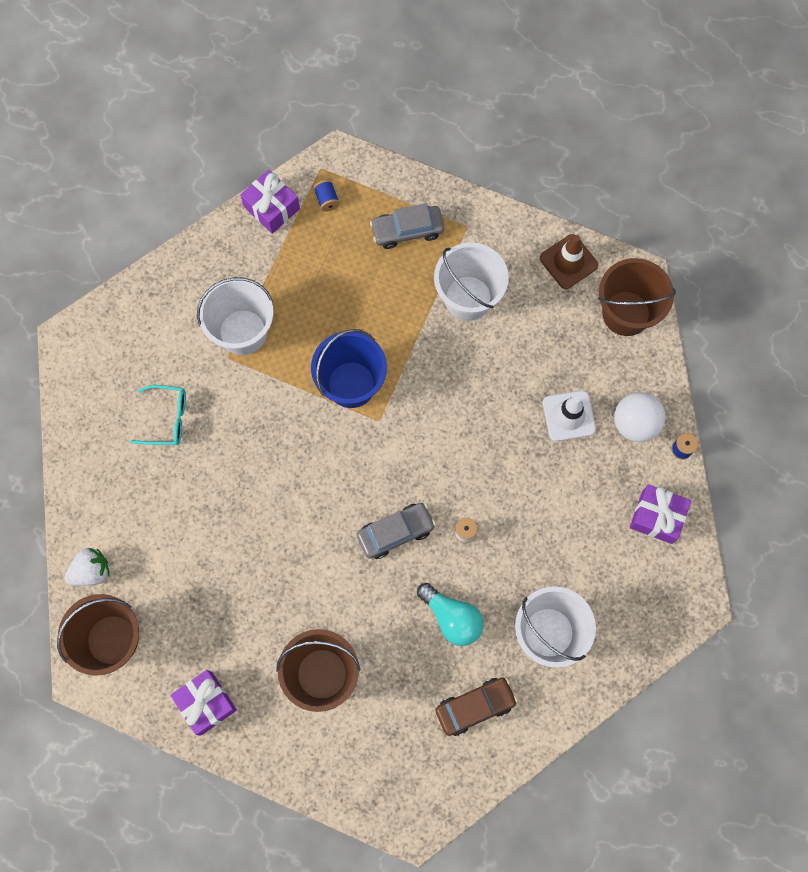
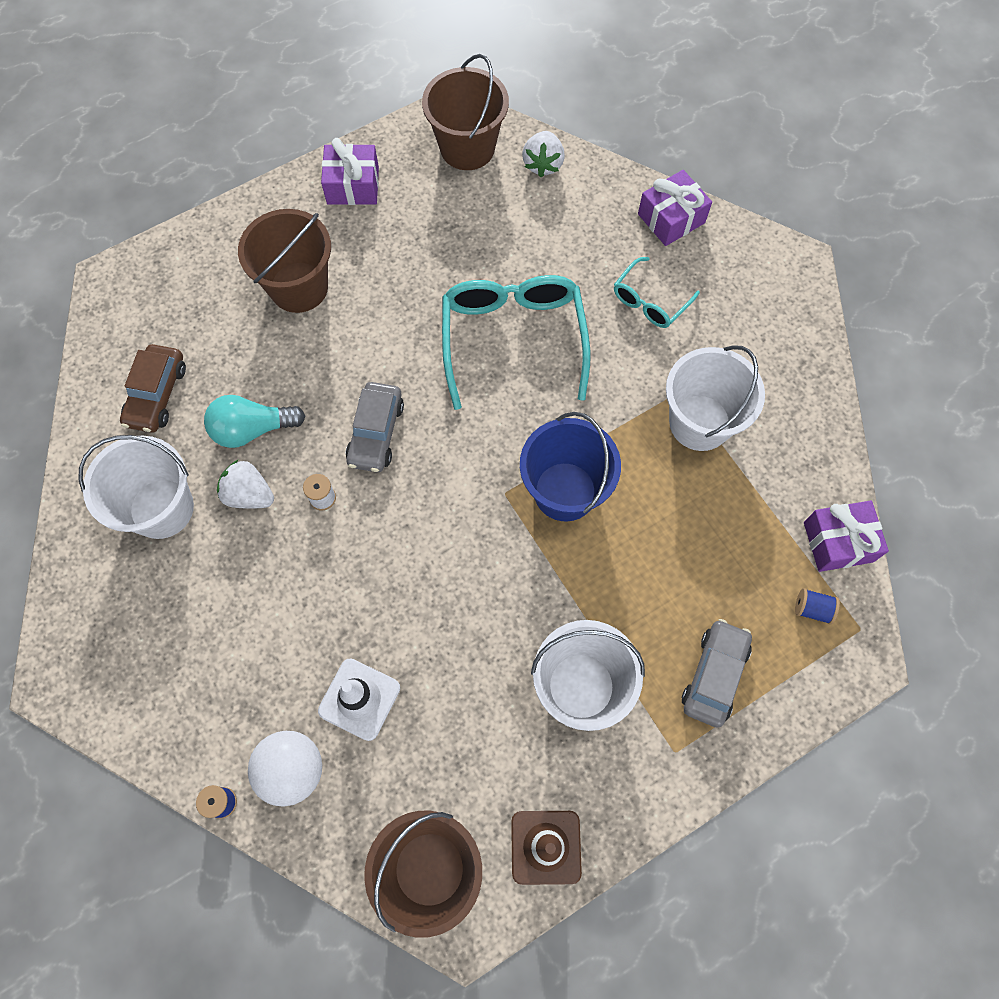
camera: 125 degrees right, 5 degrees down
purple gift [630,484,691,544] -> purple gift moved to [638,170,712,246]
none -> white strawberry [217,460,274,509]
none -> turquoise glasses [442,275,590,410]

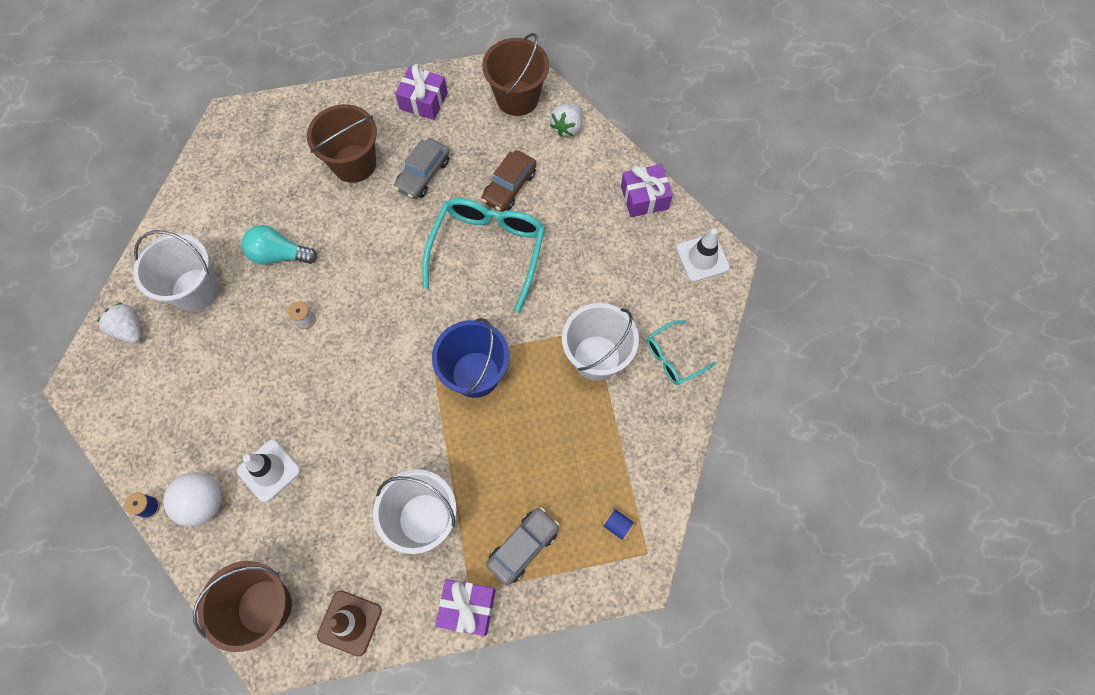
camera: 20 degrees right, 0 degrees up
brown car [120,344,186,433] -> brown car moved to [481,150,536,212]
white strawberry [217,460,274,509] -> white strawberry moved to [97,303,141,343]
grey car [346,382,404,472] -> grey car moved to [394,138,450,199]
turquoise glasses [614,257,700,328] -> turquoise glasses moved to [647,320,716,385]
purple gift [804,500,889,572] -> purple gift moved to [435,579,496,636]
none -> white traffic cone [676,228,730,282]

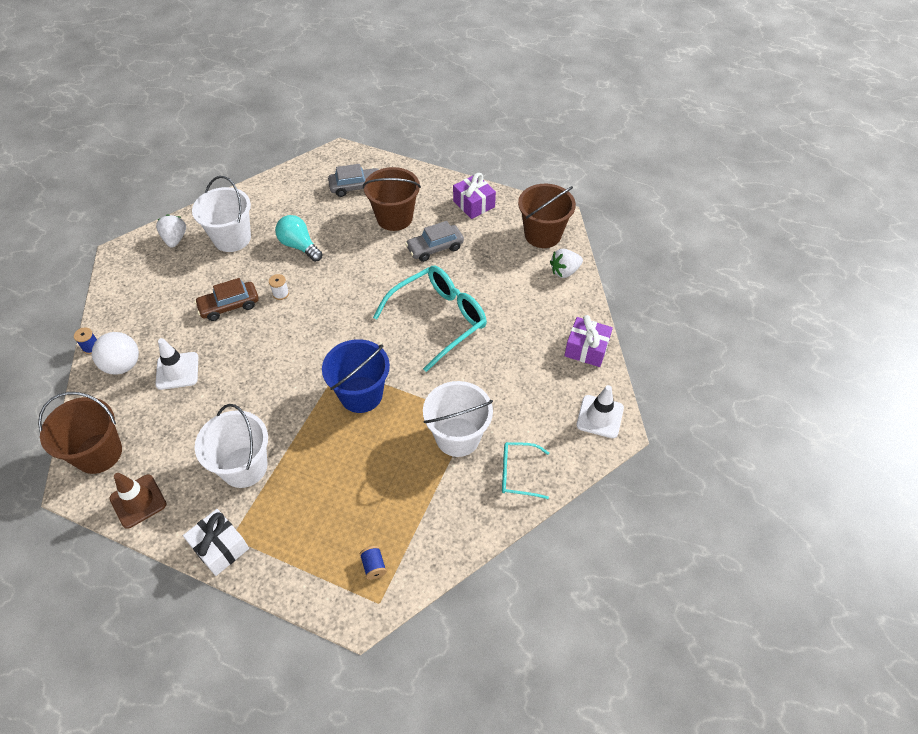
camera: 35 degrees right, 15 degrees down
purple gift [435,579,496,636] -> white gift [183,509,249,576]
brown car [481,150,536,212] -> brown car moved to [195,278,259,321]
grey car [486,507,559,585] -> grey car moved to [328,164,380,197]

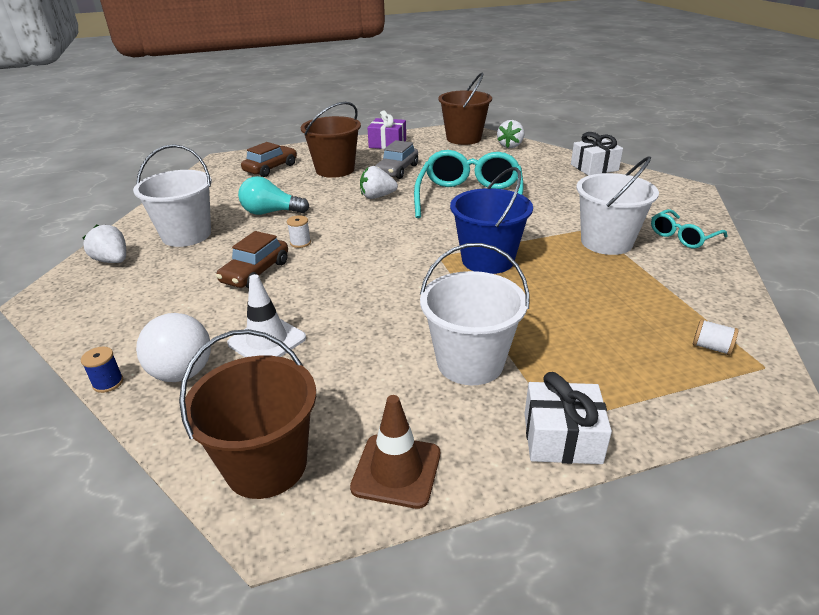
camera: 40 degrees left, 20 degrees down
grey car [328,164,380,197] -> brown car [241,142,297,177]
blue spool [360,546,387,580] -> white spool [693,319,739,355]
purple gift [564,315,613,367] -> white gift [571,132,623,176]
white traffic cone [576,385,624,438] -> none
none -> white strawberry [360,166,398,199]

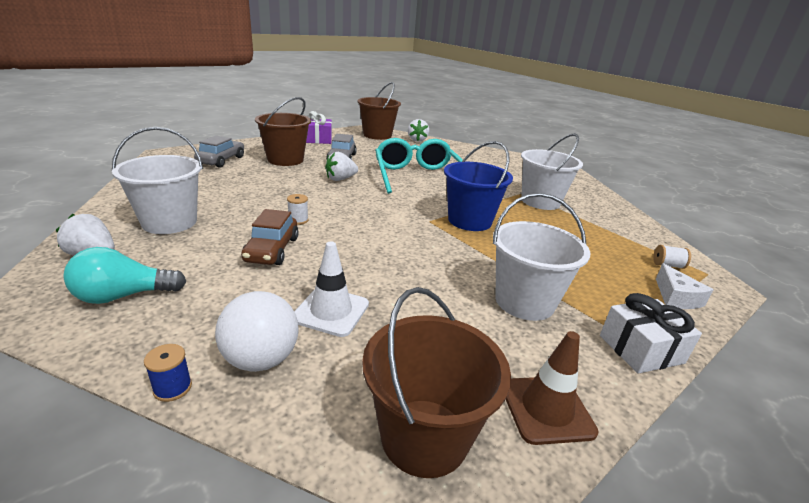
camera: 25 degrees left, 5 degrees down
turquoise light bulb [238,176,309,215] -> turquoise light bulb moved to [64,247,186,304]
brown car [241,142,297,177] -> grey car [194,136,244,168]
white gift [571,132,623,176] -> none
turquoise glasses [651,209,727,248] -> none
none -> white cheese [656,263,713,309]

